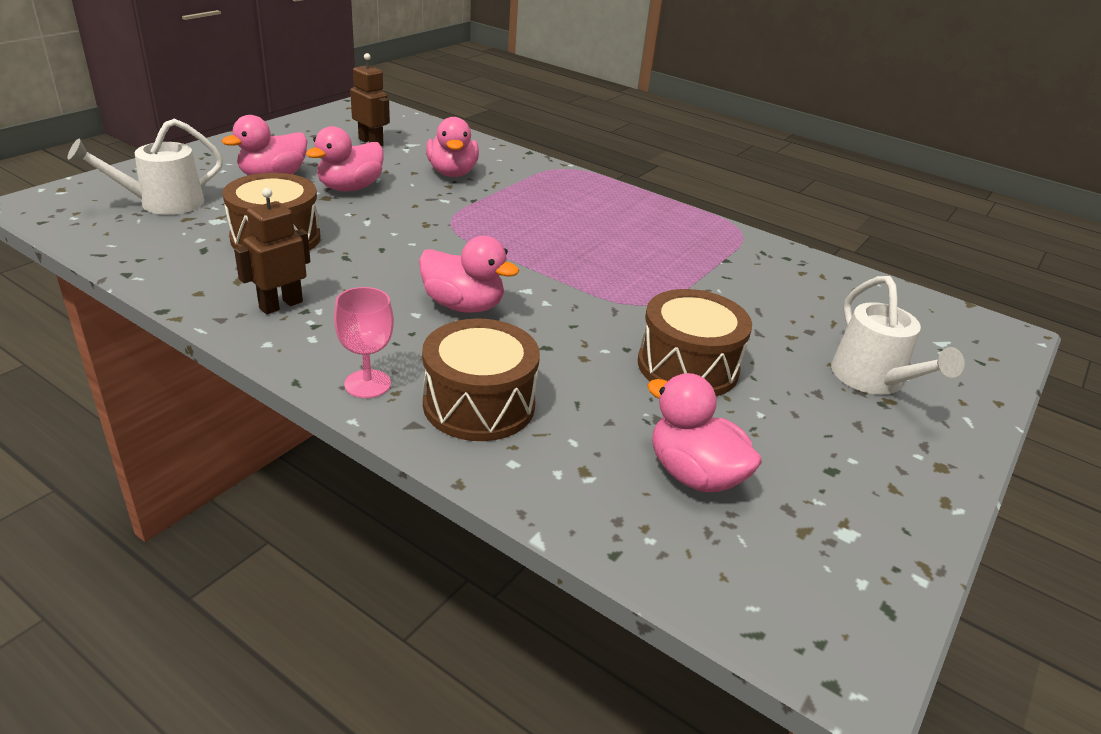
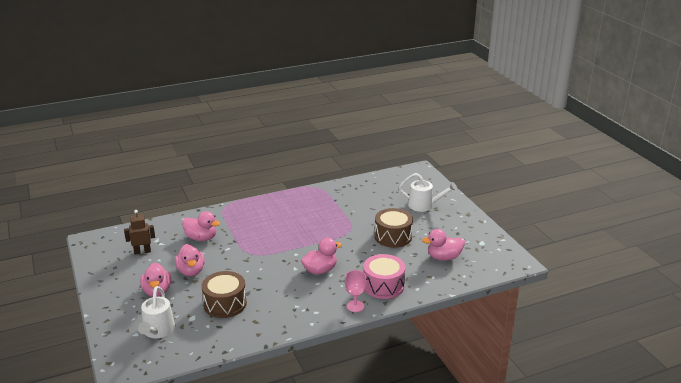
camera: 55 degrees left, 5 degrees down
brown robot [234,188,310,314] -> none
brown drum [422,318,540,441] -> pink drum [363,254,405,299]

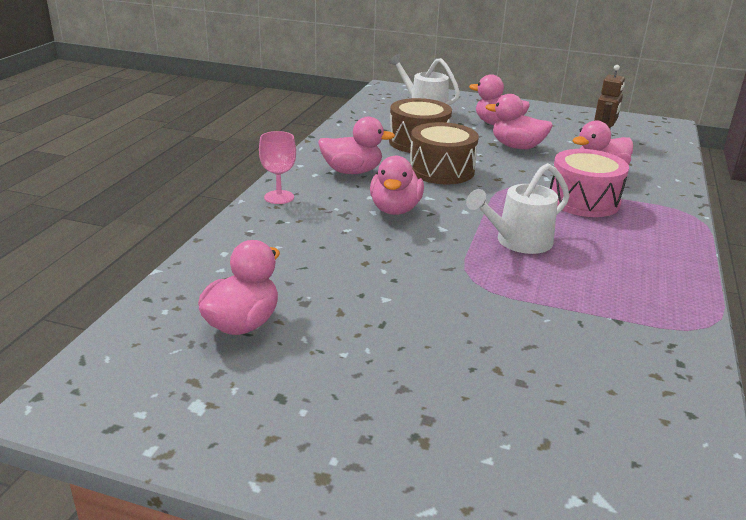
camera: 130 degrees right, 0 degrees up
pink drum [363,254,405,299] -> pink drum moved to [550,149,629,217]
brown drum [375,208,413,248] -> brown drum moved to [410,122,479,184]
white watering can [399,173,457,212] -> white watering can moved to [466,163,570,254]
none -> pink duck [318,117,395,174]

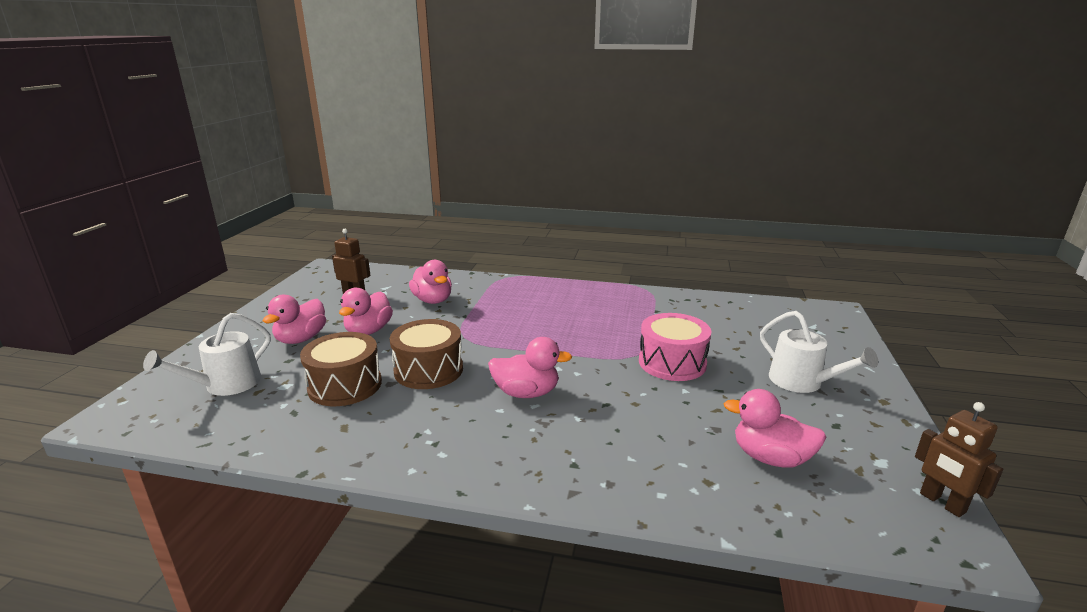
camera: 95 degrees left, 5 degrees down
pink goblet [259,131,296,204] -> none
pink duck [318,117,395,174] -> none
white watering can [466,163,570,254] -> white watering can moved to [760,311,878,393]
pink drum [550,149,629,217] -> pink drum moved to [639,313,711,381]
none -> brown robot [915,402,1003,517]

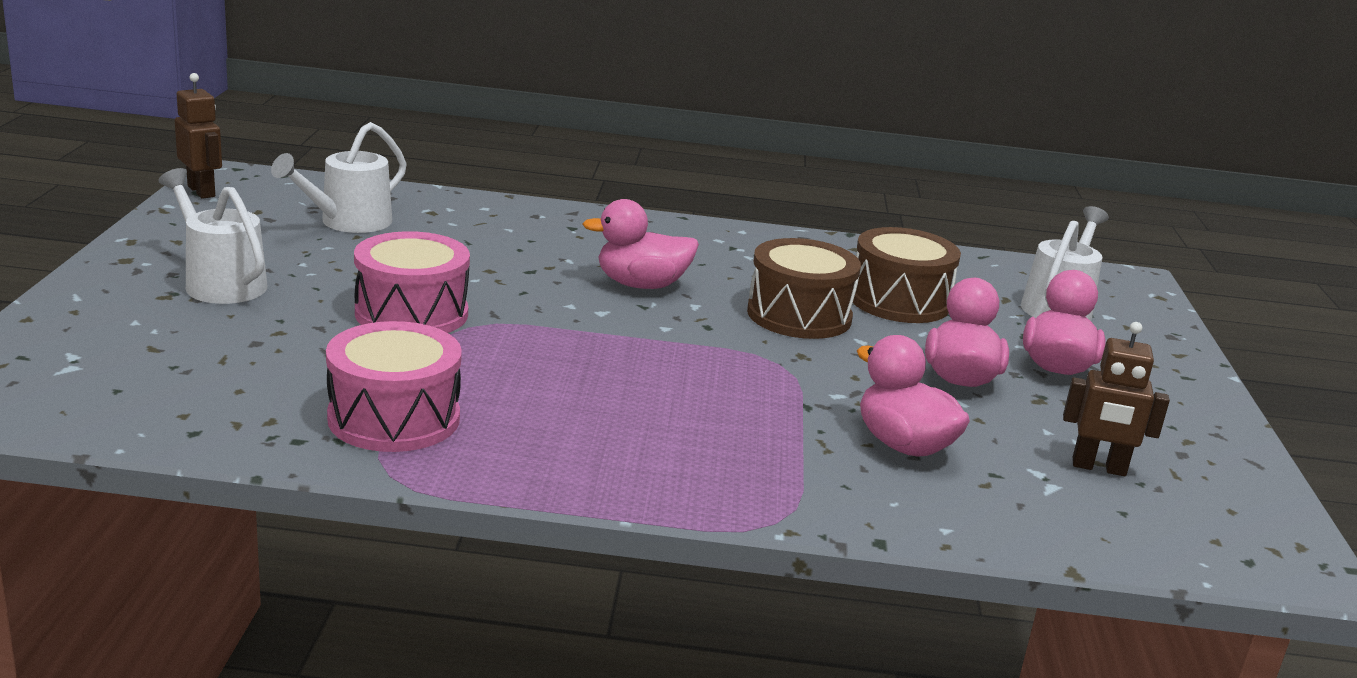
camera: 170 degrees right, 0 degrees up
pink duck [724,389,826,468] -> white watering can [271,122,407,233]
none -> pink drum [326,321,462,452]

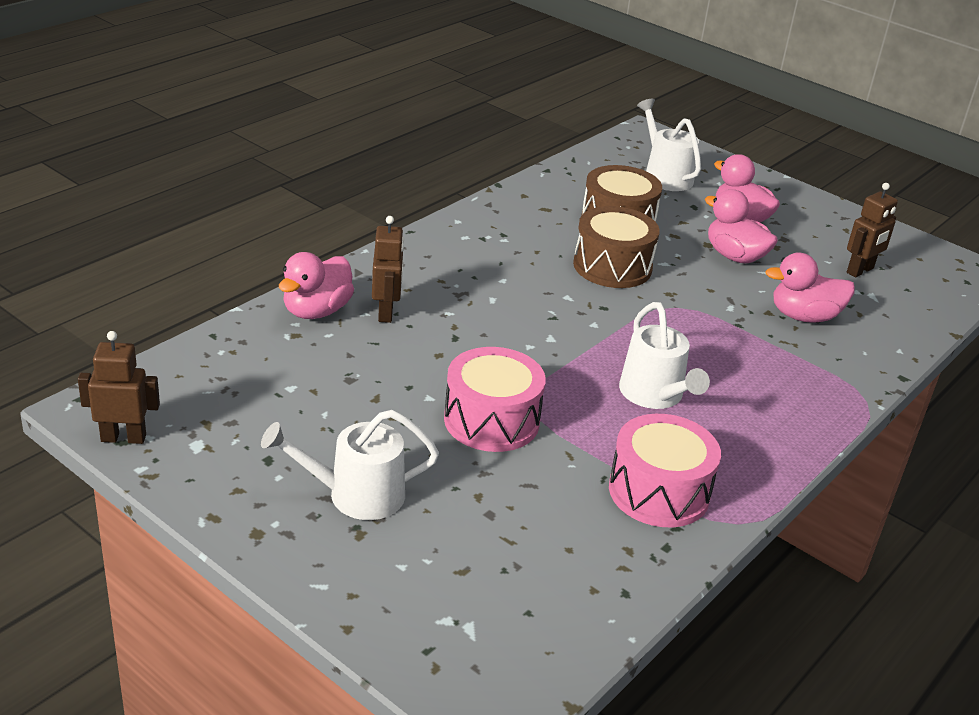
camera: 55 degrees left, 10 degrees up
white watering can [271,122,407,233] -> white watering can moved to [619,302,710,409]
pink duck [583,199,699,289] -> pink duck moved to [279,252,354,319]
none -> brown robot [372,216,404,323]

